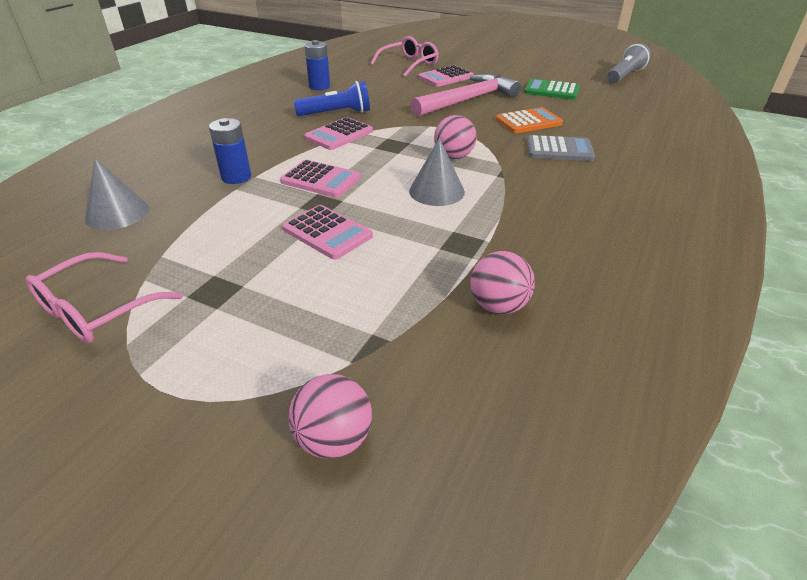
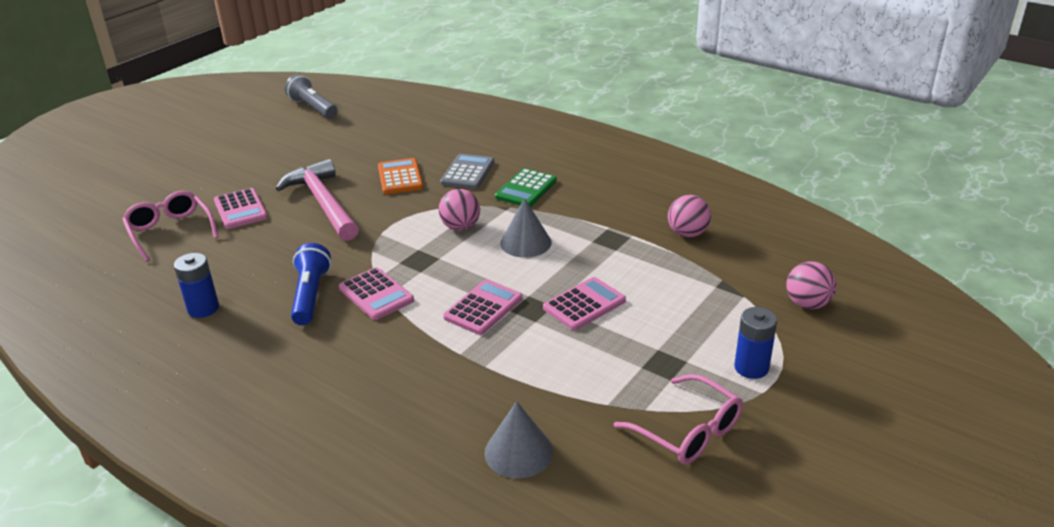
camera: 80 degrees left, 5 degrees down
blue battery [209,118,251,184] -> blue battery moved to [734,307,777,379]
green calculator [524,79,579,100] -> green calculator moved to [495,168,557,207]

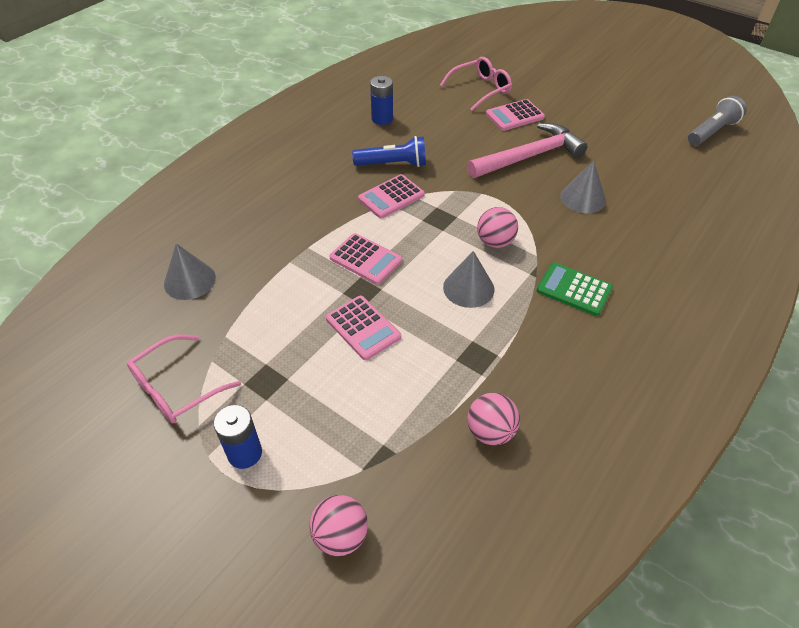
camera: 90 degrees right, 15 degrees up
orange calculator [378,158,423,194] -> grey cone [560,161,606,213]
grey calculator [440,154,494,189] -> none

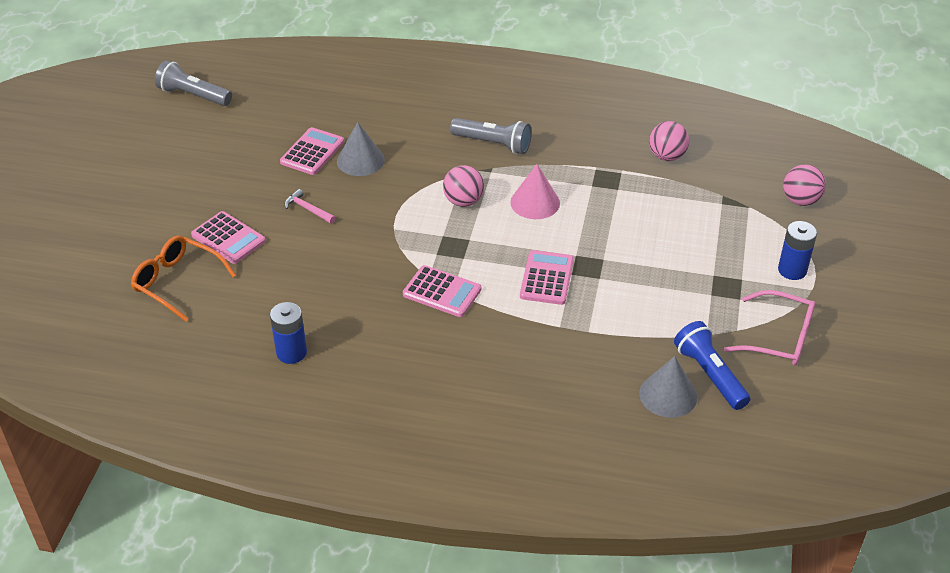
camera: 115 degrees left, 5 degrees down
pink calculator [326,296,401,360] -> pink calculator moved to [280,127,344,175]
blue flashlight [352,136,426,167] -> blue flashlight moved to [674,321,750,410]
pink glasses [440,57,512,111] -> orange glasses [131,235,236,321]
grey cone [443,251,494,308] -> pink cone [510,164,560,219]
pink hammer [467,123,588,178] -> pink hammer [285,189,335,224], size x0.41
green calculator [537,263,613,316] -> grey flashlight [450,118,532,154]

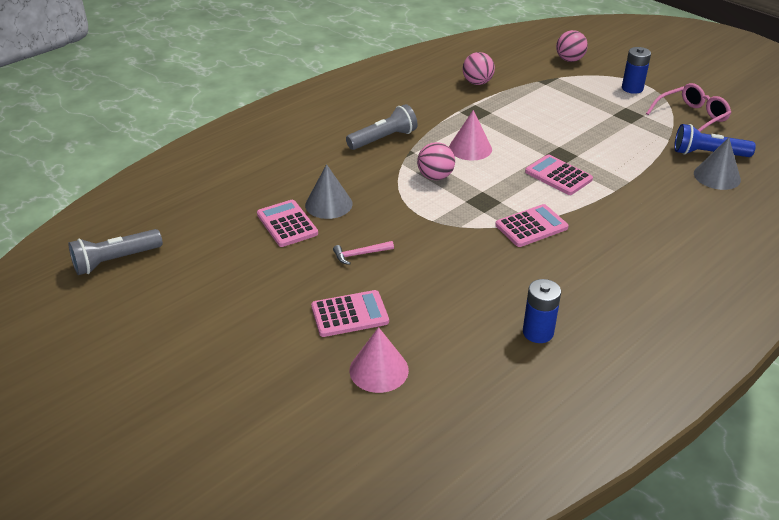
camera: 55 degrees left, 5 degrees down
orange glasses [131,235,236,321] -> pink cone [349,327,409,393]

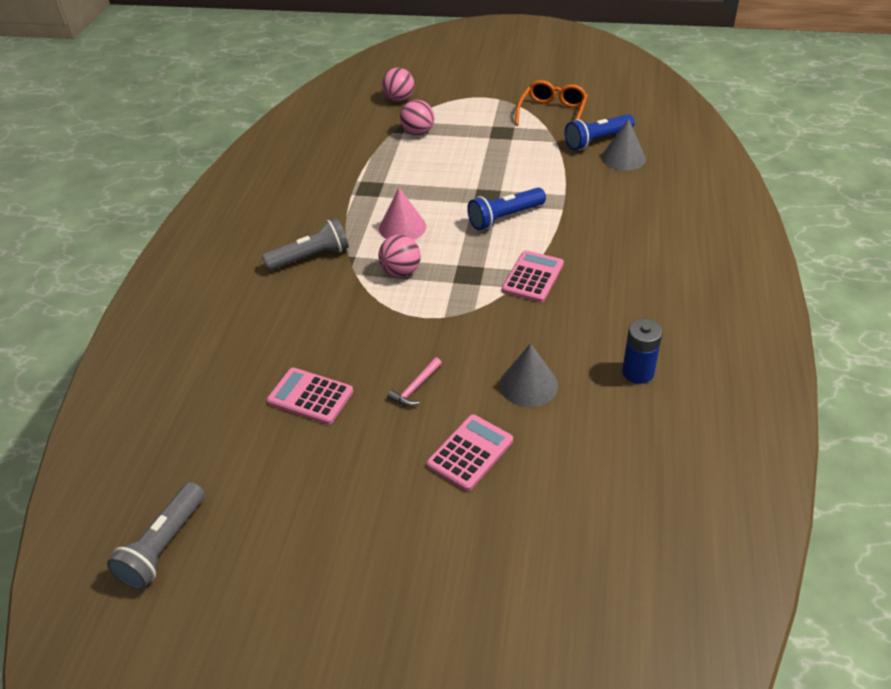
camera: 35 degrees left, 5 degrees up
grey cone [305,164,353,219] -> grey cone moved to [500,343,558,407]
grey flashlight [346,104,418,150] -> grey flashlight turned 45 degrees clockwise [262,218,349,271]
pink cone [349,327,409,393] -> none
pink ball [462,52,495,85] -> pink ball moved to [400,100,434,136]
pink calculator [525,154,593,195] -> blue flashlight [467,188,546,230]
blue battery [622,47,651,94] -> none
pink glasses [646,83,731,132] -> orange glasses [515,80,588,125]

